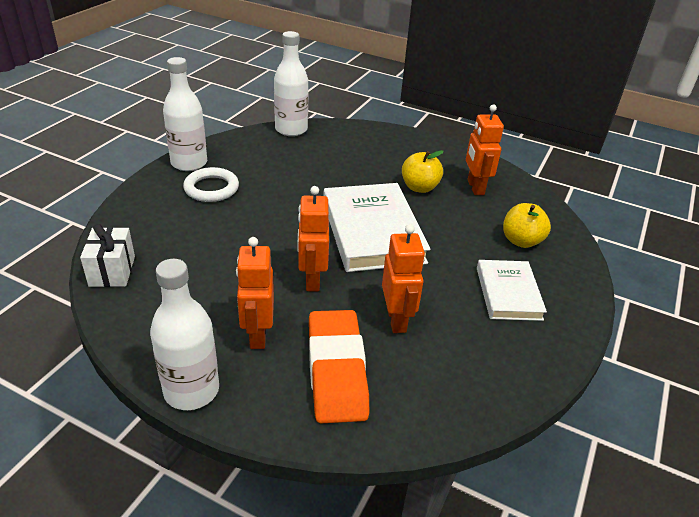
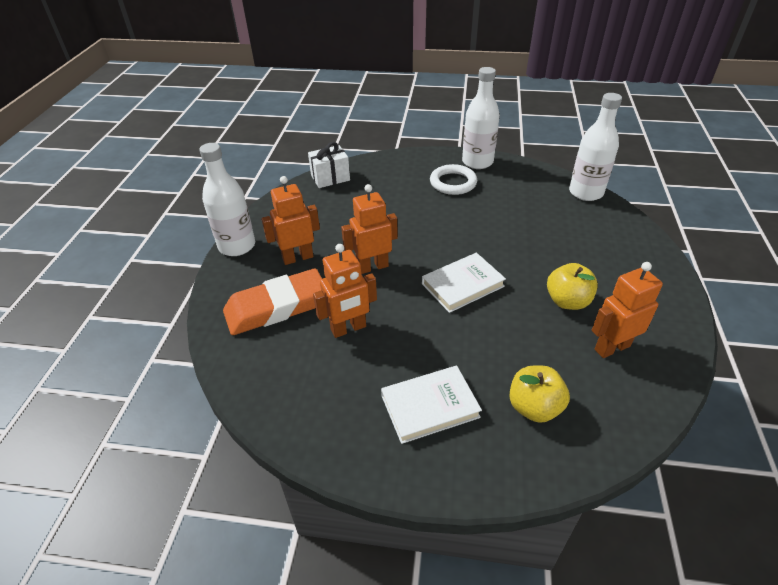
camera: 75 degrees right, 5 degrees up
white book [323,183,431,272] -> white book [422,253,506,313], size x0.59

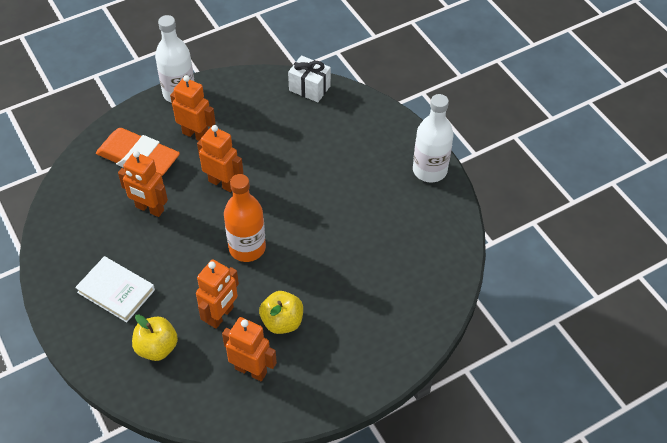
camera: 50 degrees right, 10 degrees up
white book [422,253,506,313] -> orange bottle [224,174,266,262]
white ring [430,164,477,195] -> none
white bottle [569,93,622,201] -> none
none -> orange robot [196,260,239,329]

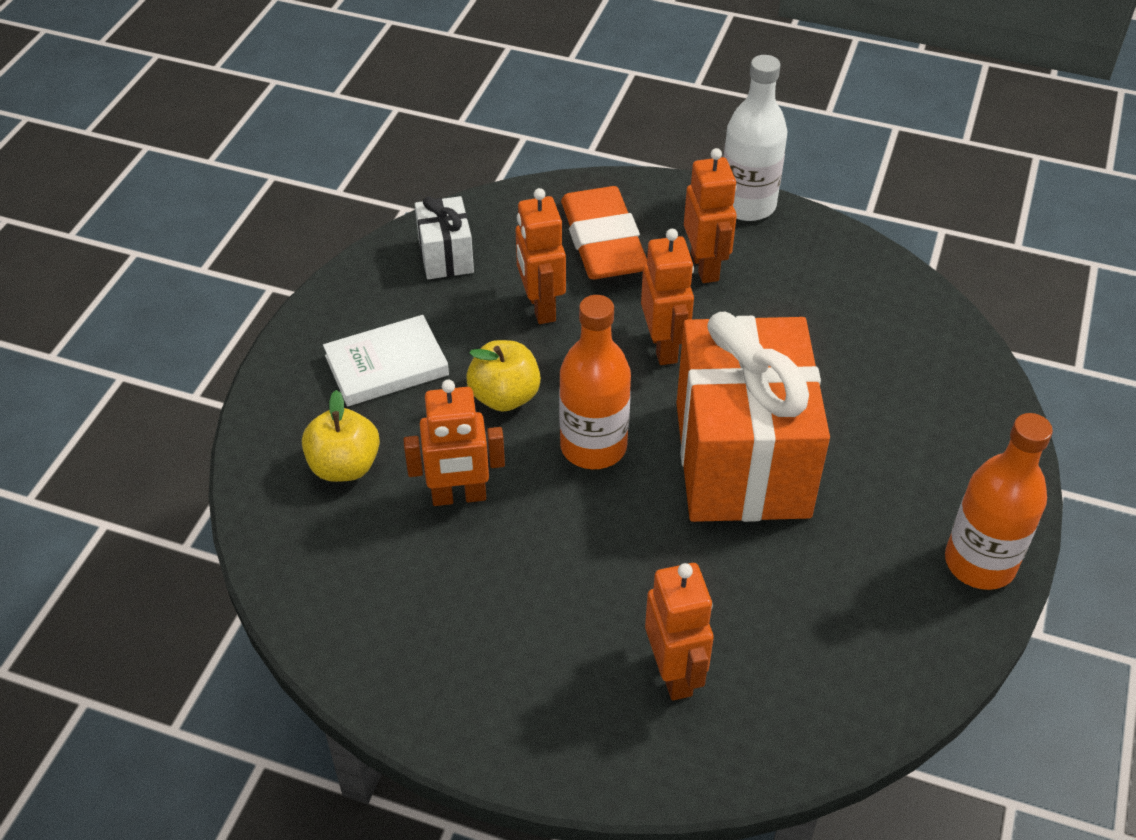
camera: 50 degrees right, 5 degrees down
white book [75,256,155,323] -> white book turned 75 degrees clockwise [323,315,449,406]
orange robot [222,317,277,381] -> orange robot moved to [645,563,714,700]
yellow apple [259,291,303,334] -> yellow apple moved to [466,340,541,412]
white gift [288,55,331,102] -> white gift moved to [415,196,474,279]
white bottle [413,94,453,183] -> orange bottle [945,413,1053,590]
none -> orange gift [676,312,830,522]

